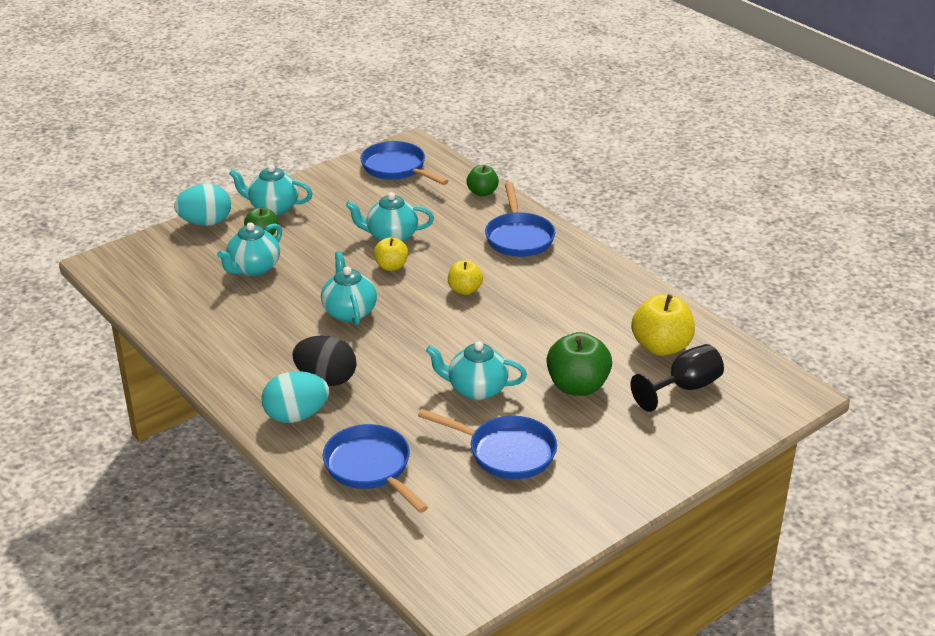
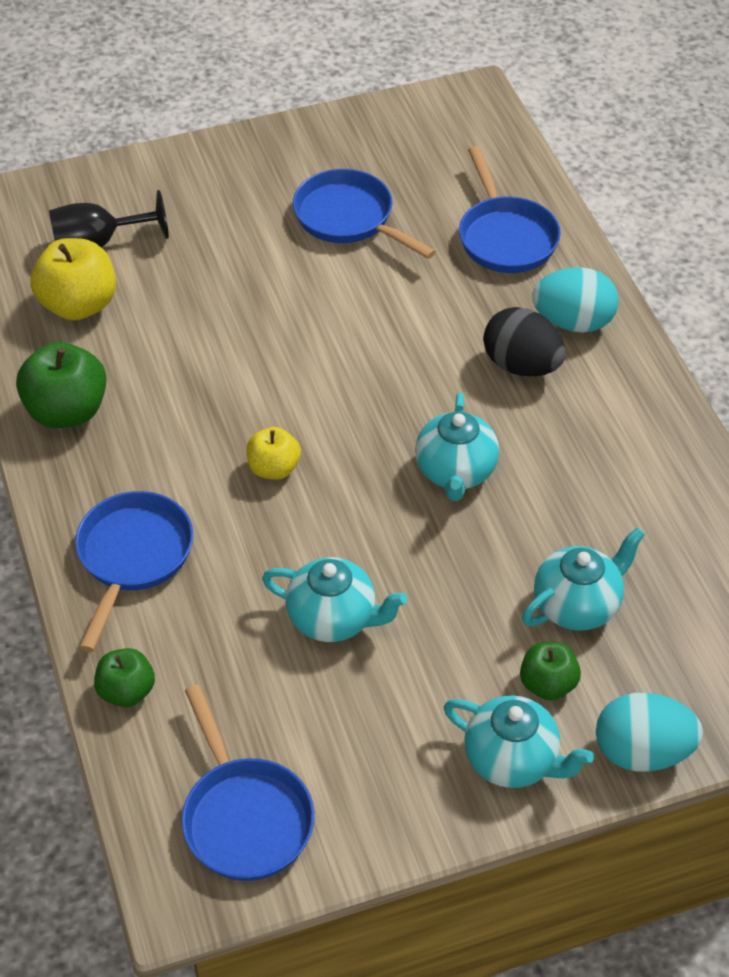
camera: 160 degrees left, 15 degrees up
yellow apple [373,237,408,271] -> none
turquoise teapot [426,341,527,400] -> none
green apple [547,332,612,396] -> green apple moved to [16,342,107,428]

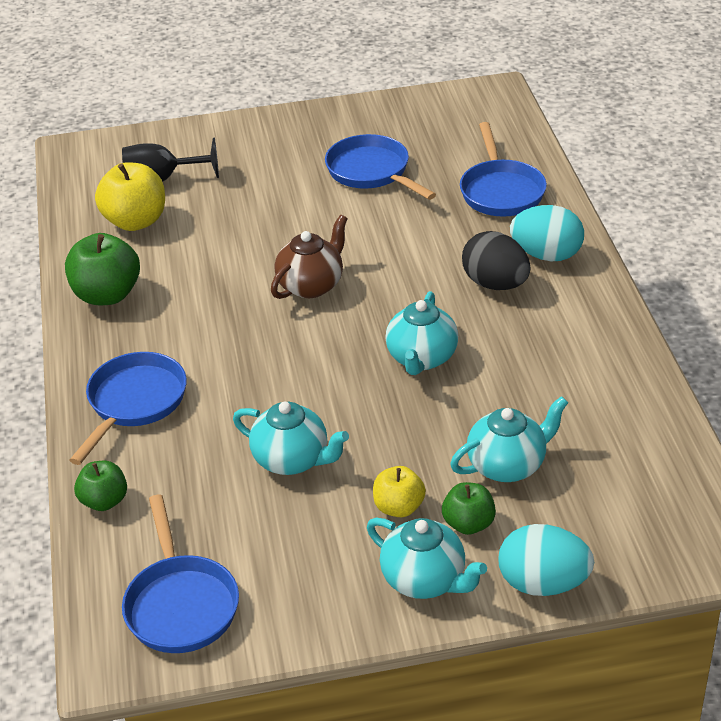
camera: 10 degrees right, 10 degrees down
yellow apple [246,427,301,480] -> yellow apple moved to [373,466,426,517]
none -> brown teapot [271,215,348,299]

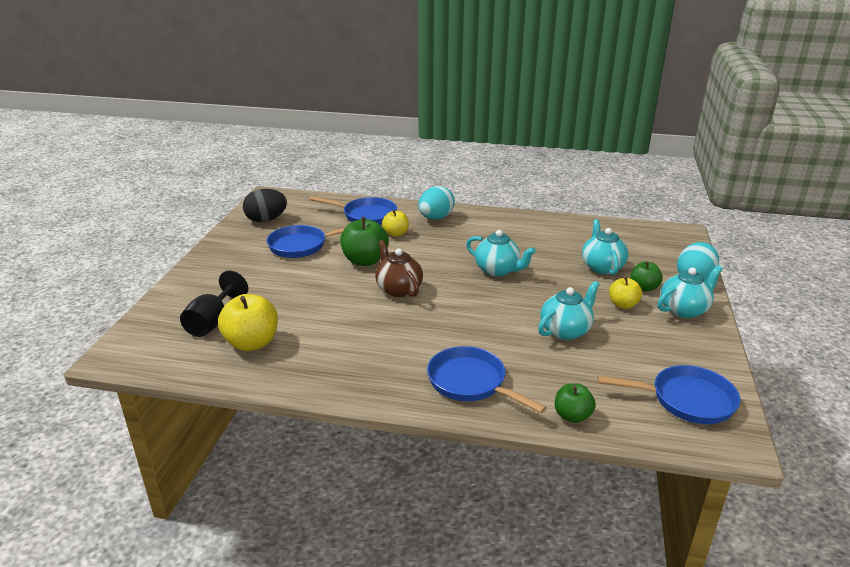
camera: 70 degrees left, 10 degrees down
green apple [65,233,140,305] -> green apple moved to [340,217,389,266]
black egg [462,231,530,290] -> black egg moved to [243,189,287,222]
none -> yellow apple [382,210,409,237]

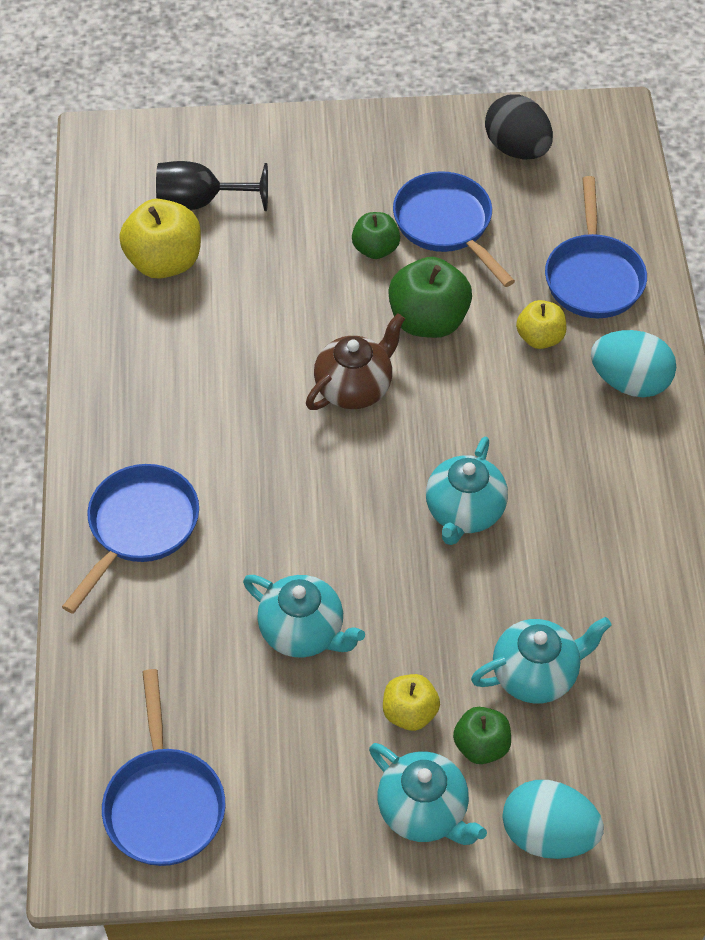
camera: 75 degrees right, 25 degrees up
green apple [555,383,596,423] -> green apple moved to [352,212,400,259]

